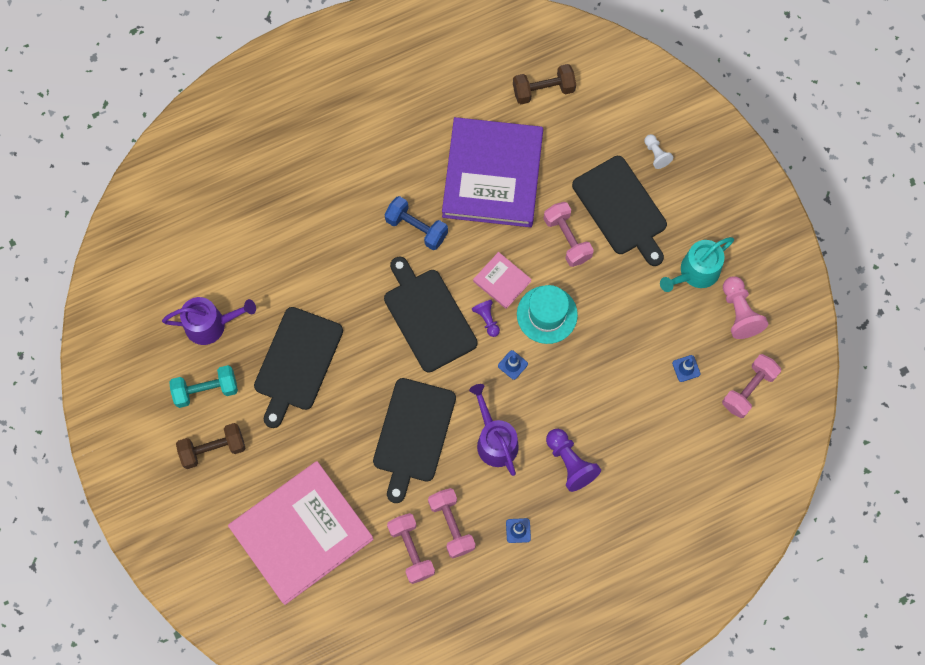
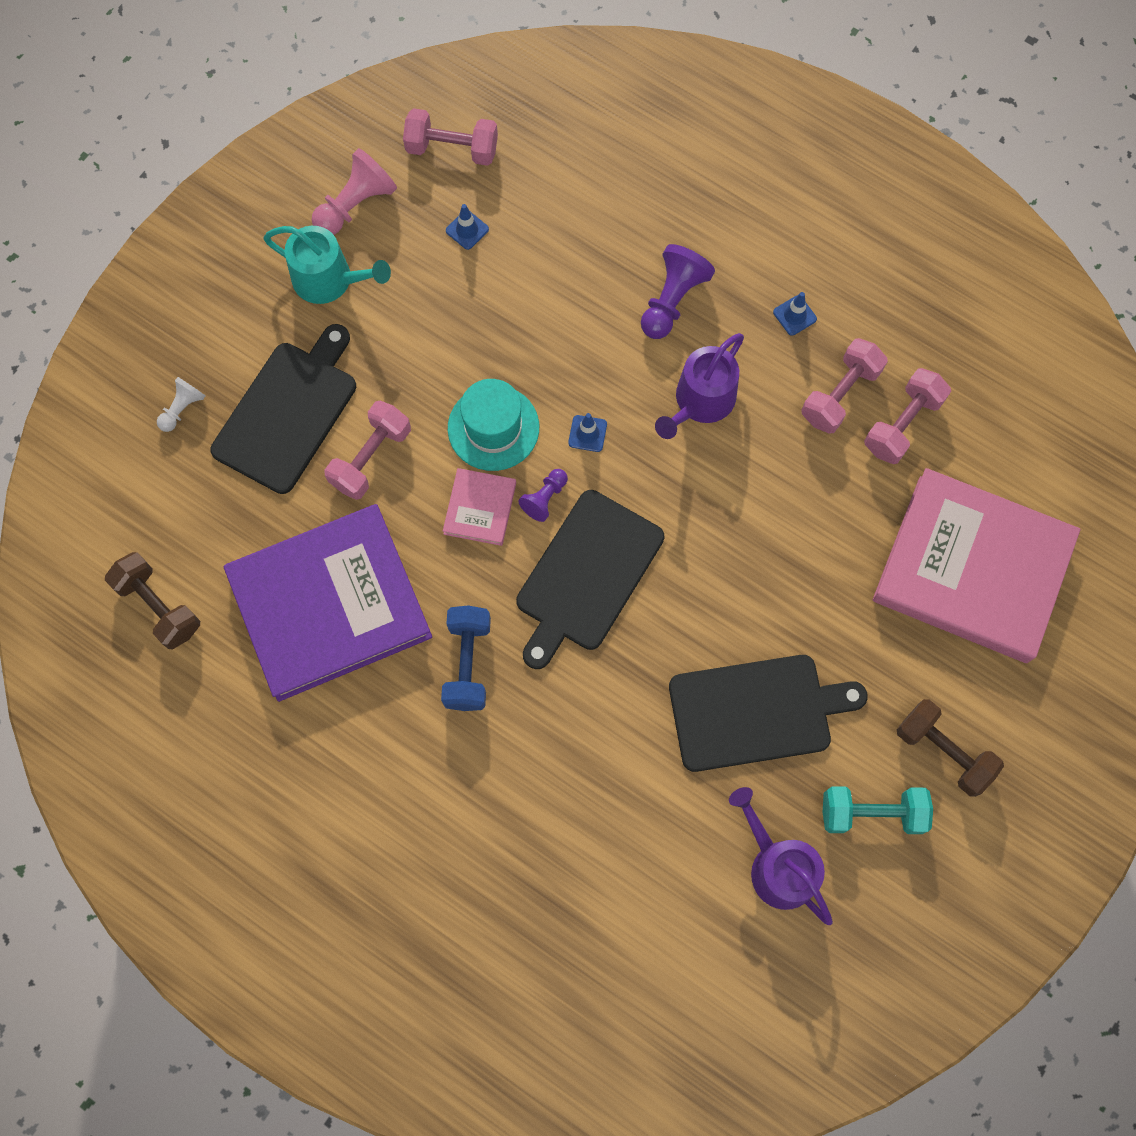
camera: 120 degrees left, 0 degrees up
turquoise dumbbell [169,365,238,408] -> turquoise dumbbell turned 45 degrees counterclockwise [823,786,933,834]
black cutting board [373,378,456,503] -> none

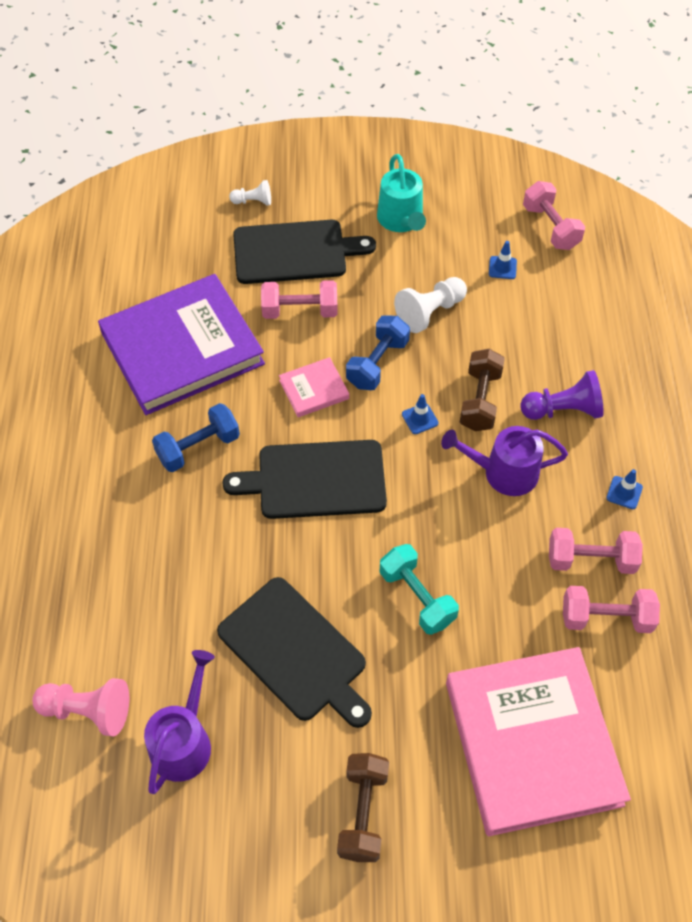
camera: 55 degrees right, 15 degrees down
brown dumbbell [105,552,200,649] -> brown dumbbell moved to [460,349,505,431]
purple book [223,504,432,702] -> purple book turned 60 degrees counterclockwise [98,274,265,415]
pink pawn [312,148,397,235] -> pink pawn moved to [32,678,129,737]
turquoise hat [448,379,539,471] -> blue dumbbell [346,315,410,390]
purple pawn [518,469,568,522] -> none
turquoise dumbbell [823,786,933,834] -> turquoise dumbbell moved to [380,544,459,635]
none -> white pawn [394,277,467,333]

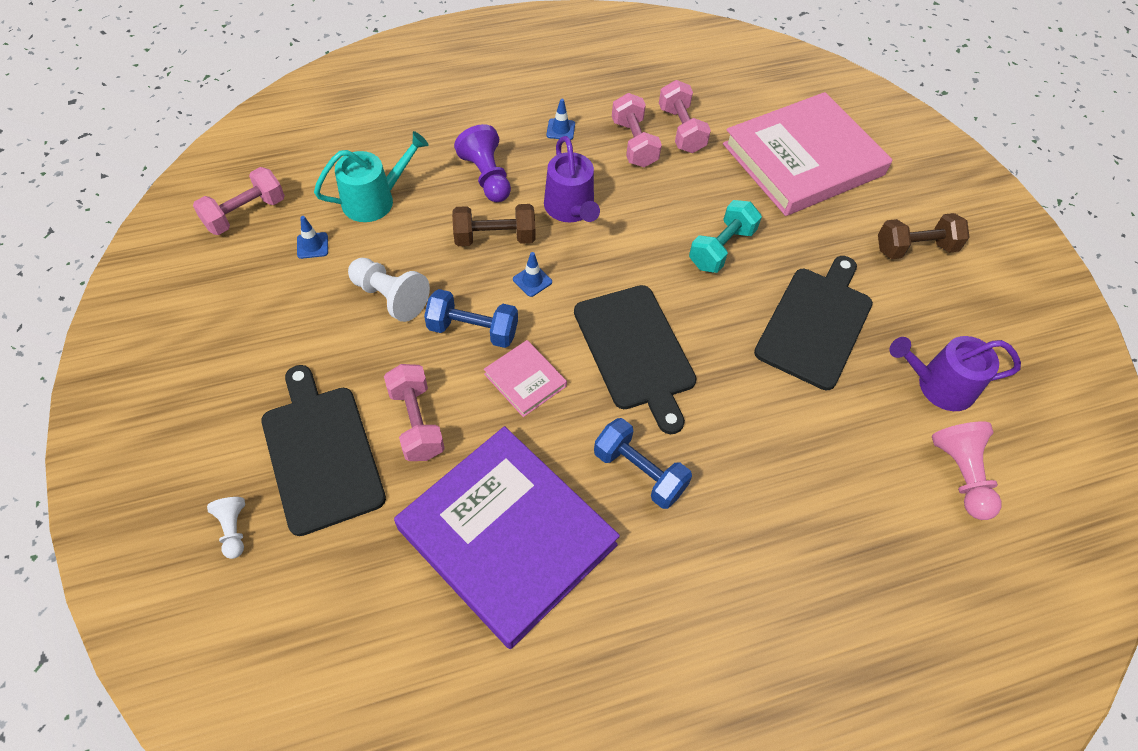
camera: 110 degrees left, 0 degrees up
turquoise watering can [377,154,426,232] -> turquoise watering can moved to [314,131,429,222]

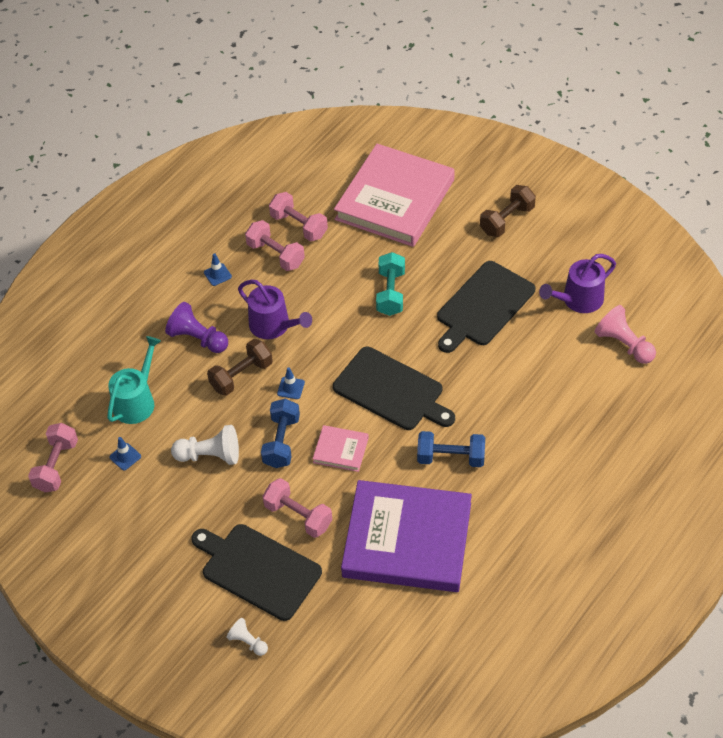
camera: 30 degrees left, 5 degrees down
blue dumbbell [424,289,518,348] -> blue dumbbell turned 60 degrees counterclockwise [261,399,300,468]
black cutting board [754,256,873,390] -> black cutting board turned 135 degrees counterclockwise [437,261,535,353]

